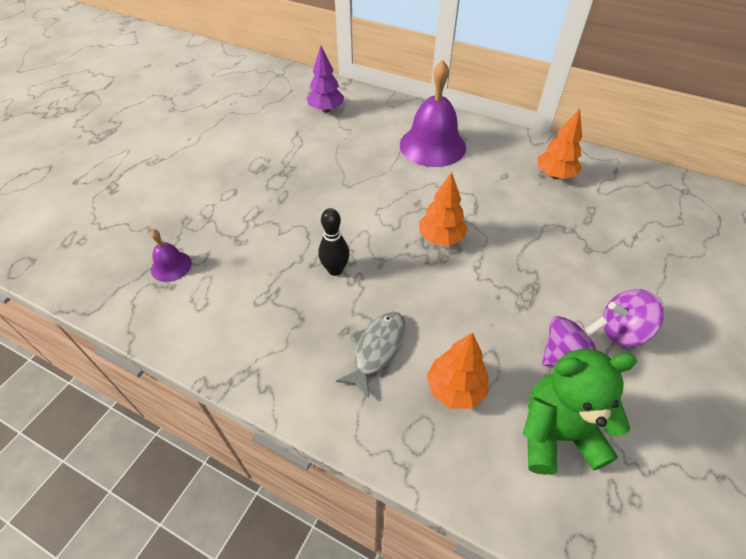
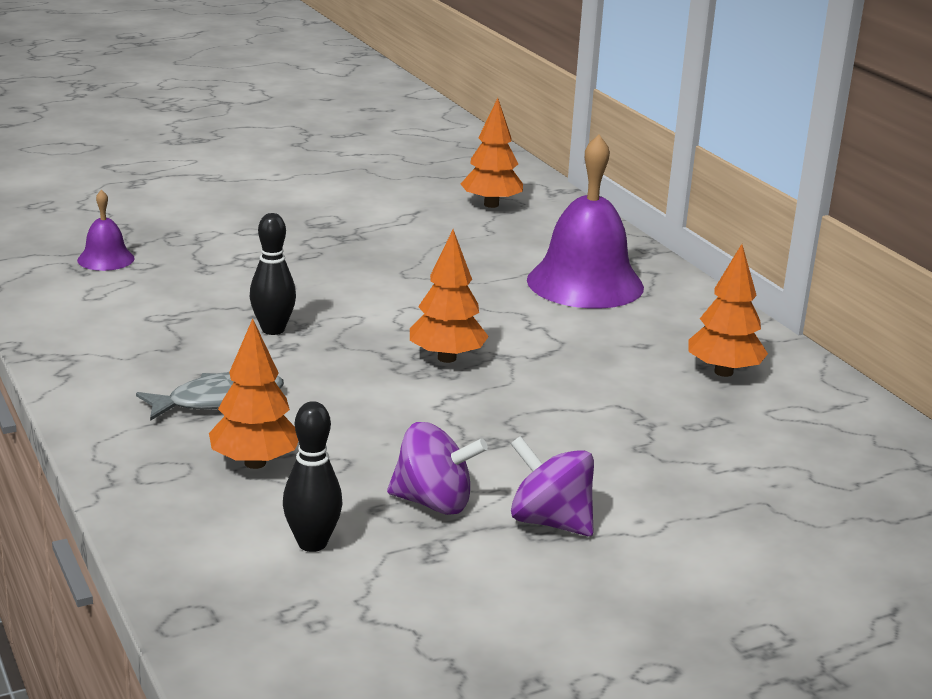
camera: 35 degrees right, 25 degrees down
purple tree [307,46,344,113] -> orange tree [461,98,523,208]
green teddy bear [523,349,637,475] -> black bowling pin [283,401,343,552]

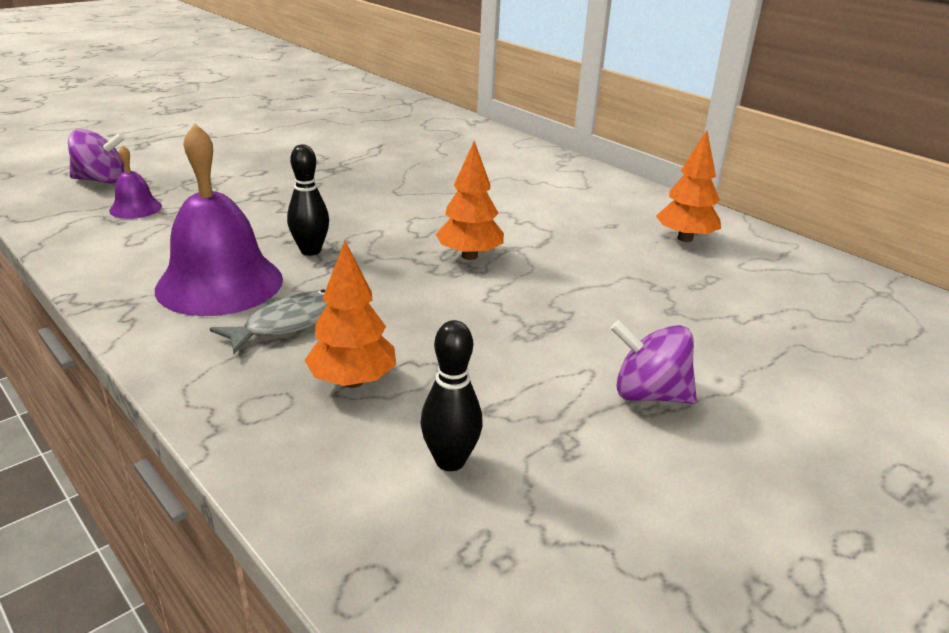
camera: 15 degrees left, 5 degrees up
purple spinning top [387,422,488,515] -> purple spinning top moved to [68,129,125,183]
orange tree [461,98,523,208] -> none
purple bell [527,134,644,309] -> purple bell moved to [155,124,283,316]

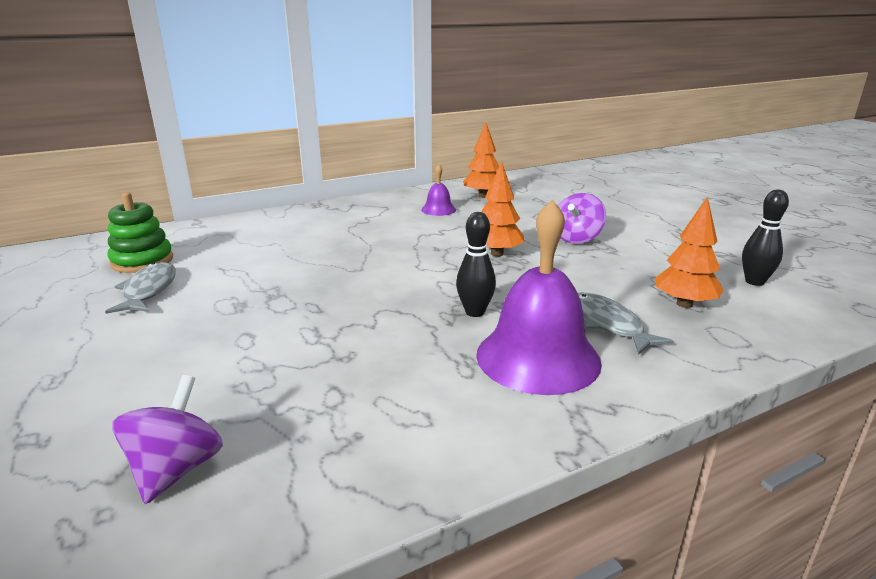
camera: 75 degrees left, 5 degrees down
purple bell [109,145,162,219] -> purple bell moved to [421,164,456,216]
purple spinning top [610,320,697,404] -> purple spinning top moved to [558,193,606,244]
none -> grey fish [105,262,176,314]
none -> green stacking toy [107,192,173,273]

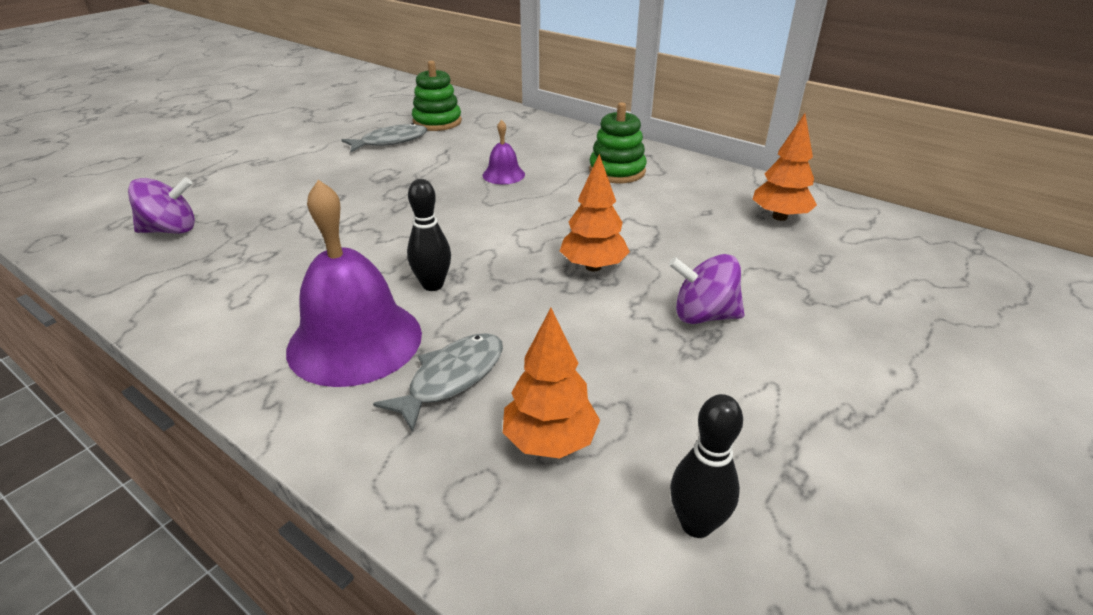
camera: 65 degrees right, 10 degrees up
purple bell [421,164,456,216] -> purple bell moved to [483,120,525,184]
none -> green stacking toy [589,102,647,183]

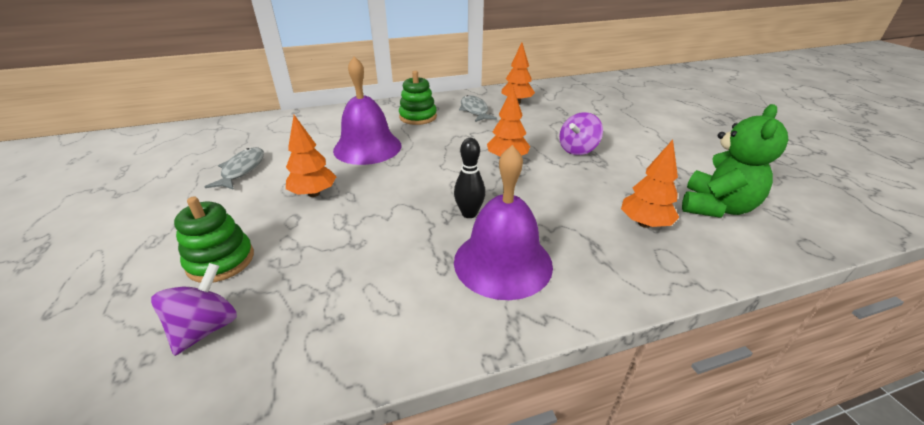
camera: 55 degrees left, 0 degrees up
grey fish [373,333,503,432] -> grey fish moved to [459,95,497,122]
green stacking toy [412,61,462,131] -> green stacking toy moved to [174,197,254,283]
purple bell [483,120,525,184] -> purple bell [333,56,401,165], size x2.11
black bowling pin [670,394,743,538] -> green teddy bear [682,104,789,218]
none -> orange tree [286,115,336,197]

